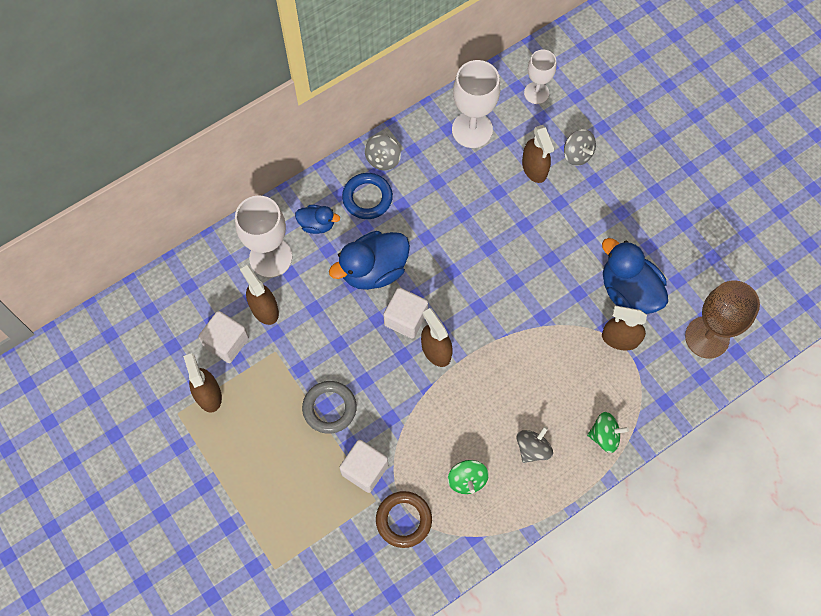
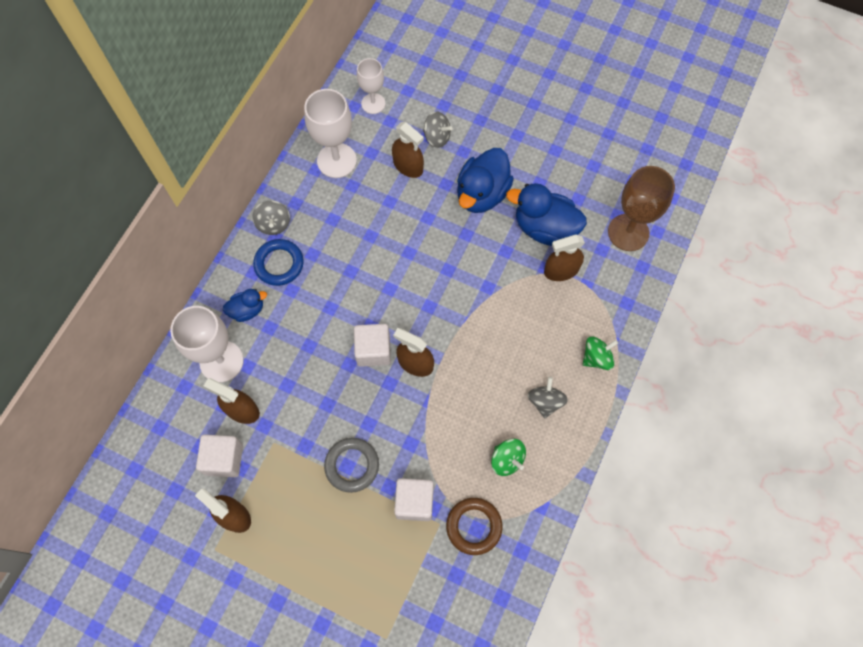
camera: 30 degrees left, 0 degrees up
blue duck [329,231,410,290] -> blue duck moved to [457,148,514,213]

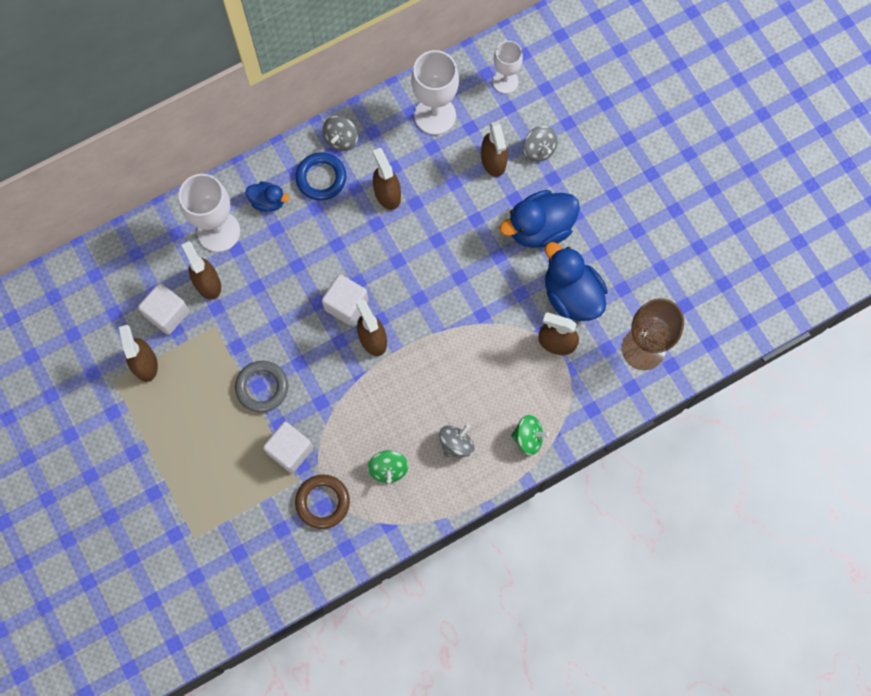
camera: 35 degrees right, 5 degrees up
none -> brown spray bottle [373,148,401,210]

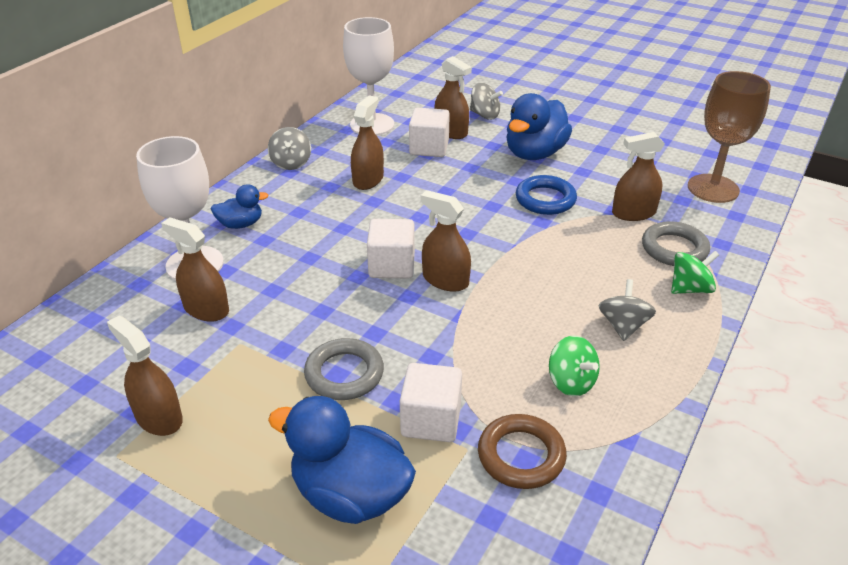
camera: 30 degrees left, 35 degrees down
white cube [138,283,190,335] -> white cube moved to [409,108,450,157]
blue ring [295,152,347,201] -> blue ring moved to [516,175,577,215]
brown spray bottle [373,148,401,210] -> brown spray bottle turned 75 degrees clockwise [351,96,384,190]
white goblet [493,41,523,94] -> none
blue duck [545,242,608,321] -> blue duck moved to [268,396,416,524]
none -> grey ring [642,221,710,266]

